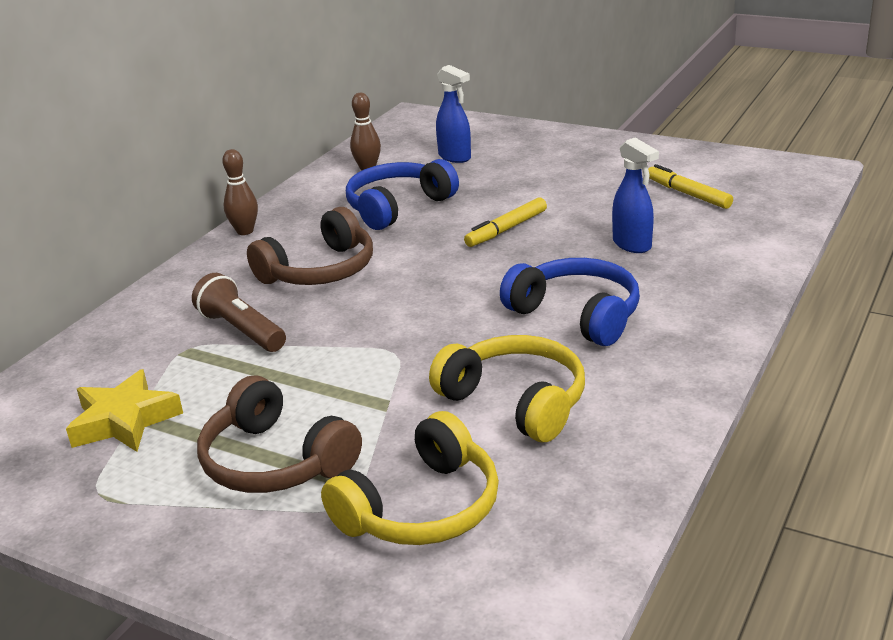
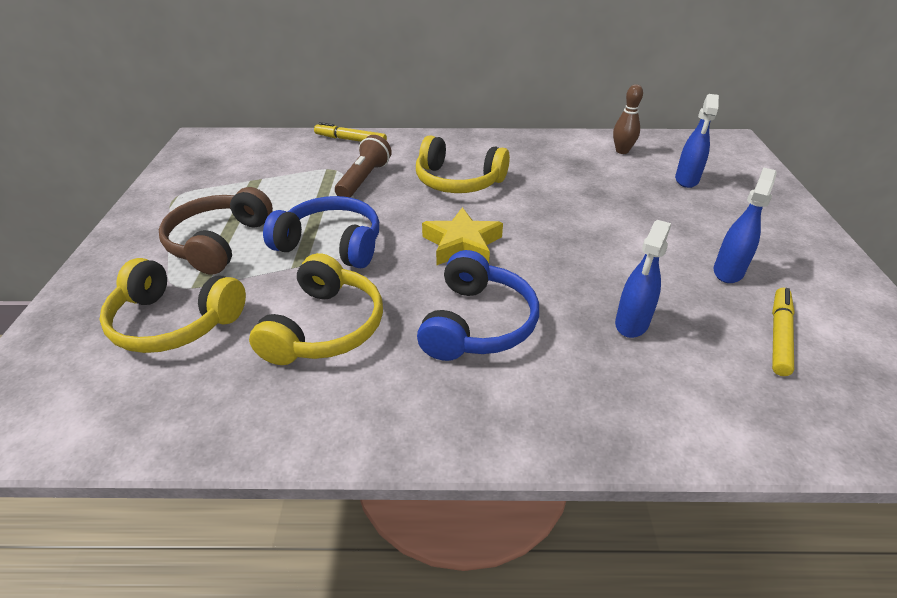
camera: 60 degrees right, 10 degrees up
yellow star [66,369,183,452] -> yellow star moved to [422,207,503,265]
brown bowling pin [222,149,258,235] -> none
brown headphones [247,207,373,285] -> yellow headphones [416,135,510,193]
blue headphones [346,159,459,230] -> blue headphones moved to [263,196,379,268]
yellow marker [464,197,547,247] -> yellow marker moved to [314,122,387,142]
none -> blue spray bottle [714,167,777,283]

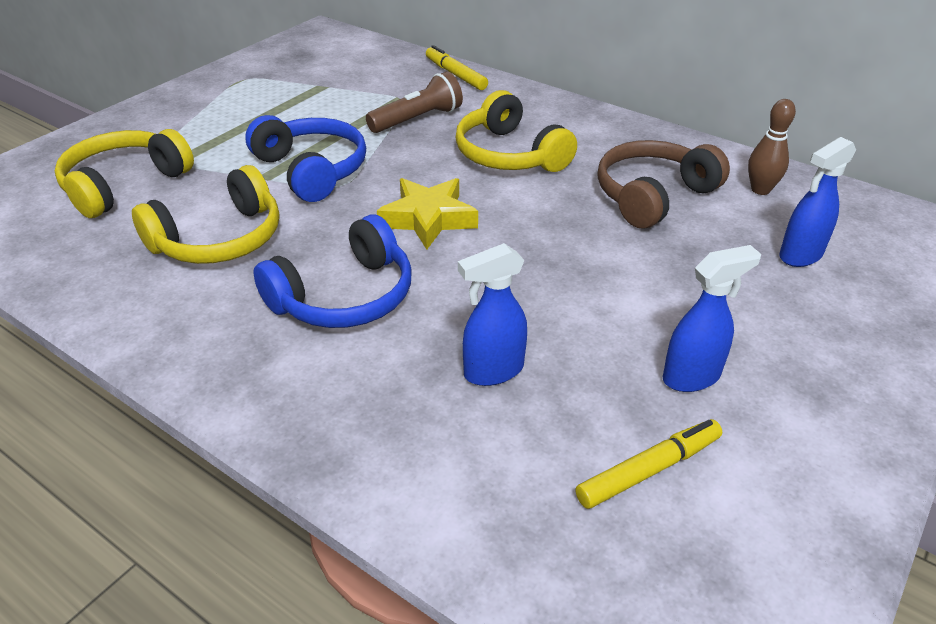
camera: 35 degrees right, 0 degrees up
yellow headphones [99,258,246,353] -> yellow headphones turned 75 degrees clockwise [55,129,194,218]
brown headphones [159,187,273,275] -> brown headphones moved to [598,140,730,229]

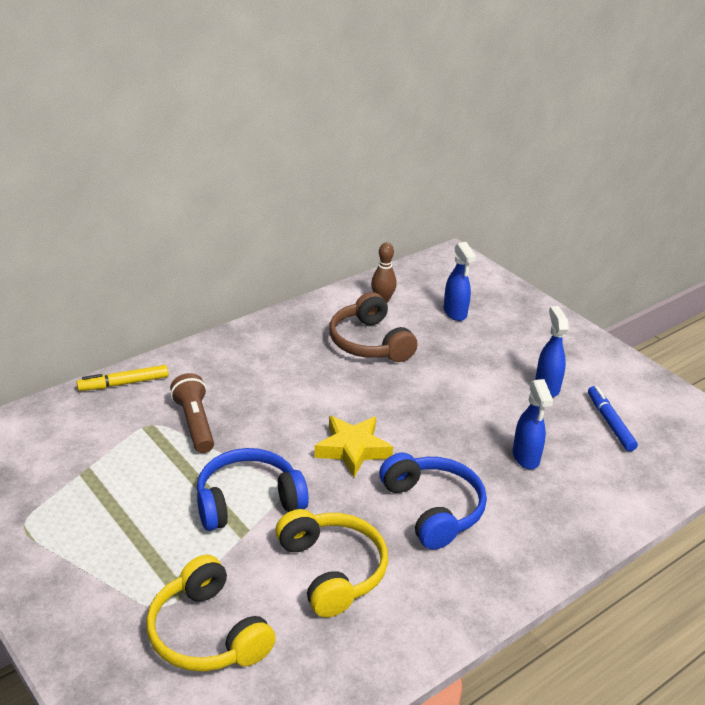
camera: 75 degrees left, 5 degrees down
yellow headphones [455,90,577,172] -> none
yellow marker [575,419,722,509] -> blue marker [588,386,638,451]

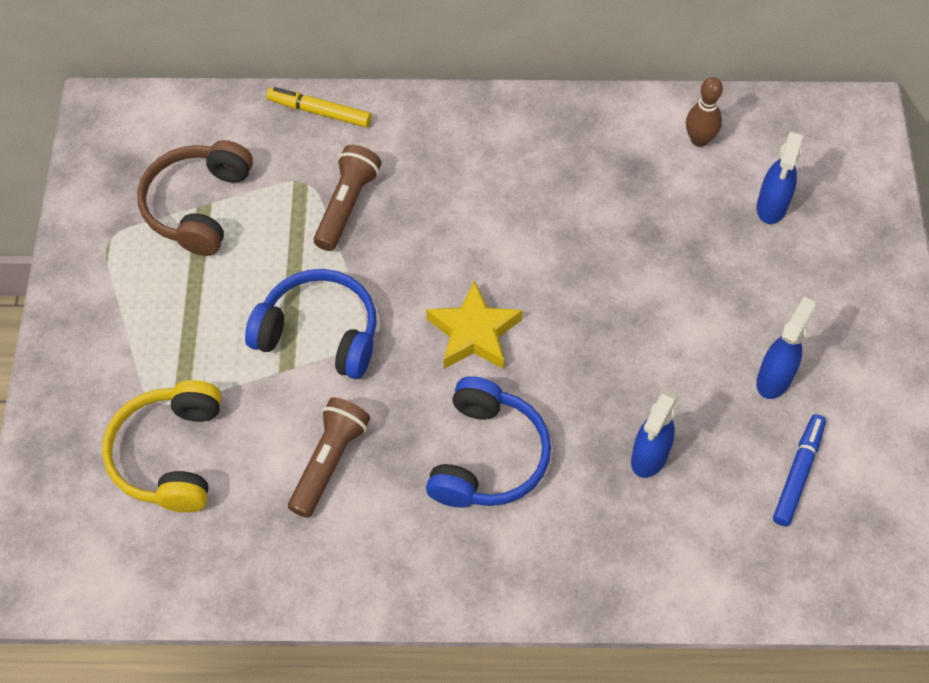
camera: 40 degrees right, 25 degrees up
yellow headphones [275,509,388,617] -> brown flashlight [288,398,370,518]
brown headphones [329,292,418,362] -> brown headphones moved to [137,140,253,256]

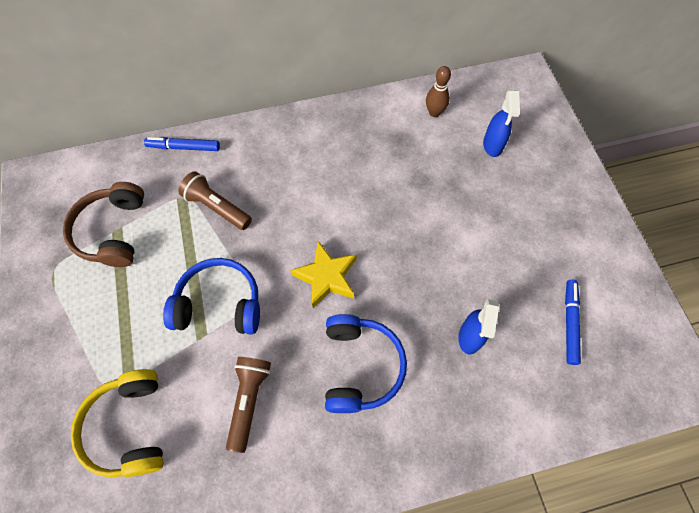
camera: 15 degrees left, 5 degrees up
yellow marker [267,87,371,127] -> blue marker [144,137,220,151]
brown flashlight [314,145,382,251] -> brown flashlight turned 60 degrees counterclockwise [178,171,252,230]
blue spray bottle [756,297,816,399] -> none

